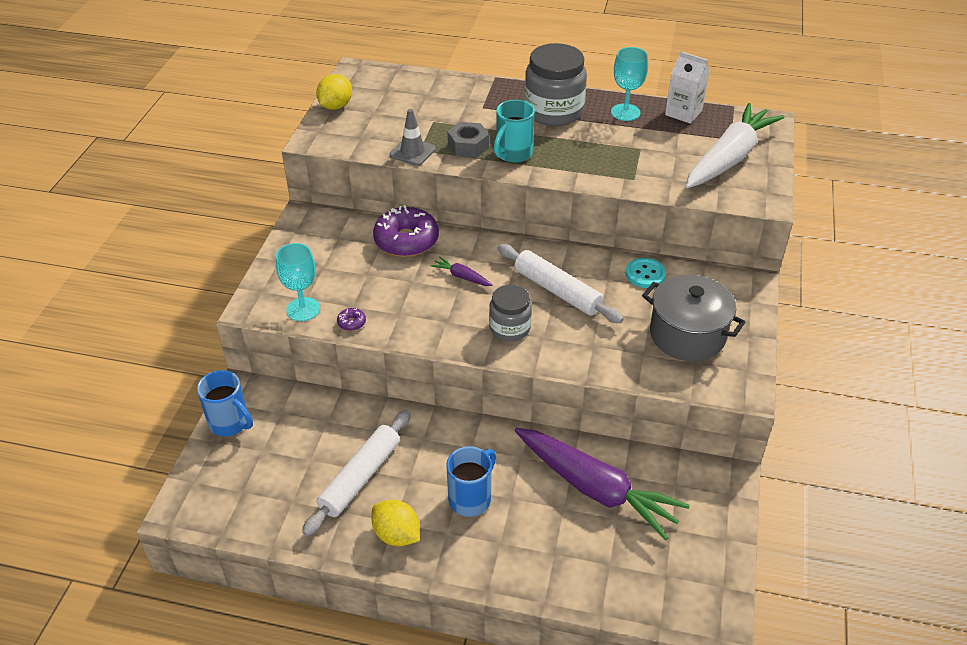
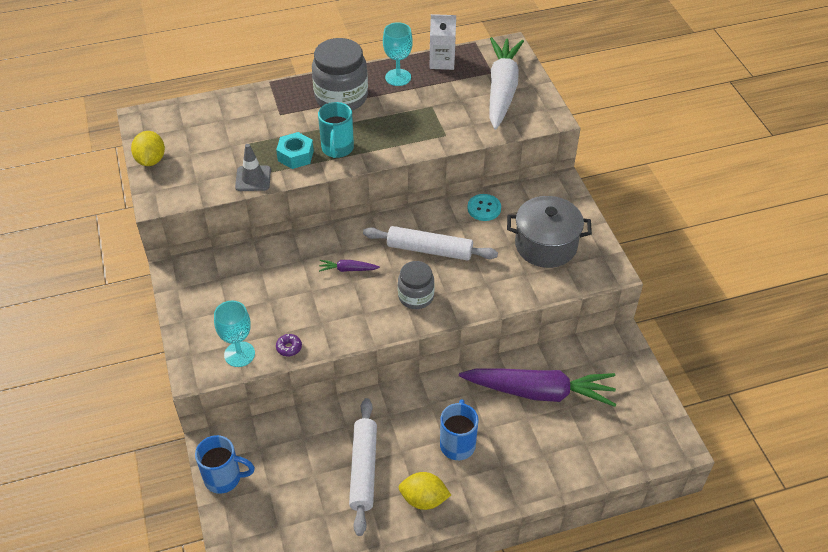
camera: 30 degrees left, 5 degrees up
purple donut [373,205,439,257] -> none
grey nut [447,122,489,158] -> turquoise nut [276,132,314,169]

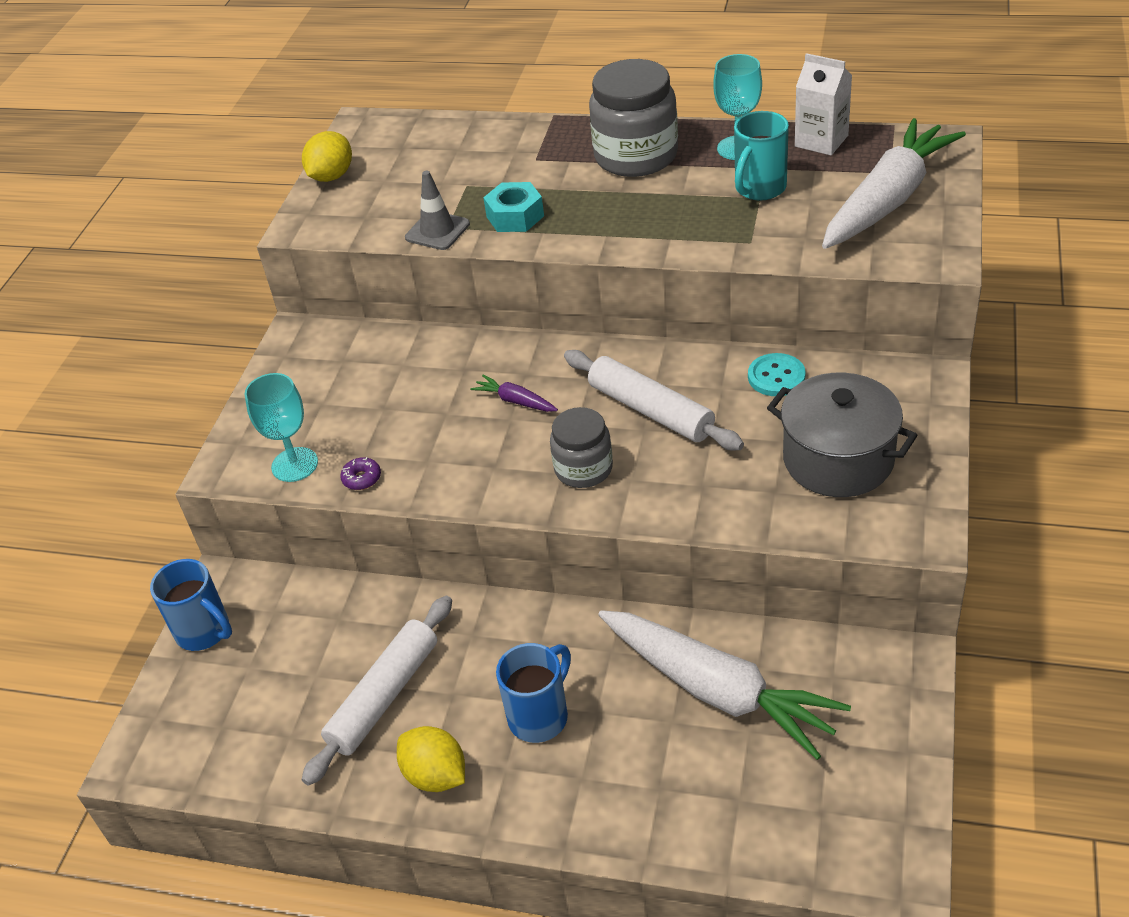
camera: 35 degrees right, 5 degrees down
turquoise mug [318,102,354,158] -> turquoise mug moved to [734,111,789,200]
purple carrot [459,368,616,407] -> white carrot [598,610,851,760]

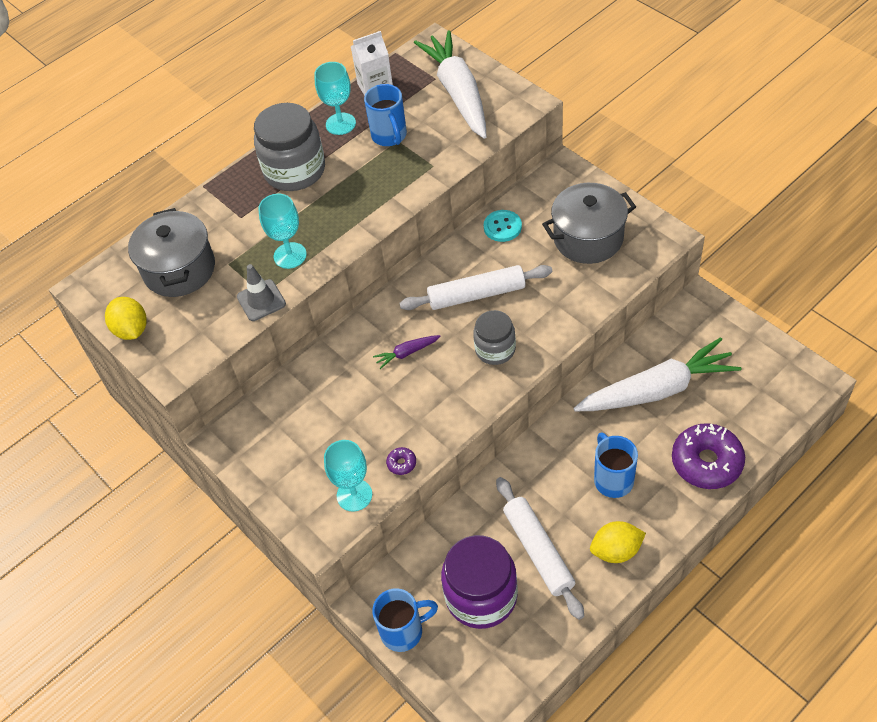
camera: 55 degrees left, 10 degrees up
turquoise nut [483,182,544,232] -> turquoise goblet [258,194,307,269]
turquoise mug [734,111,789,200] -> blue mug [364,84,407,146]
none -> grey pot [128,208,215,297]
none -> purple jar [441,535,518,629]
none -> purple donut [672,423,745,489]

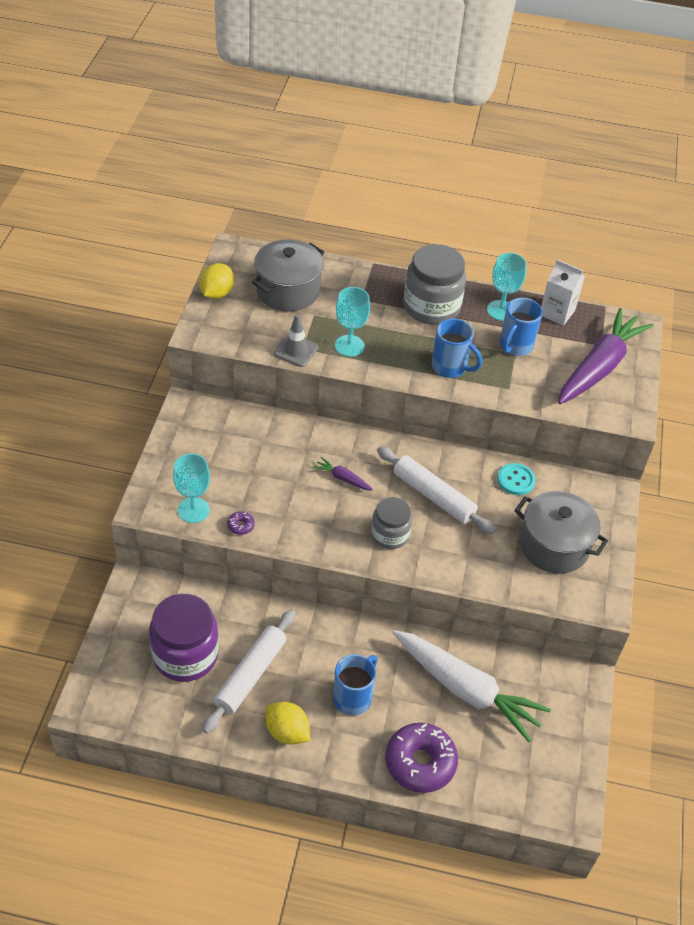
camera: 45 degrees right, 5 degrees down
blue mug [372,588,438,652] -> blue mug moved to [432,318,482,378]
white carrot [414,30,487,139] -> purple carrot [558,308,653,404]

